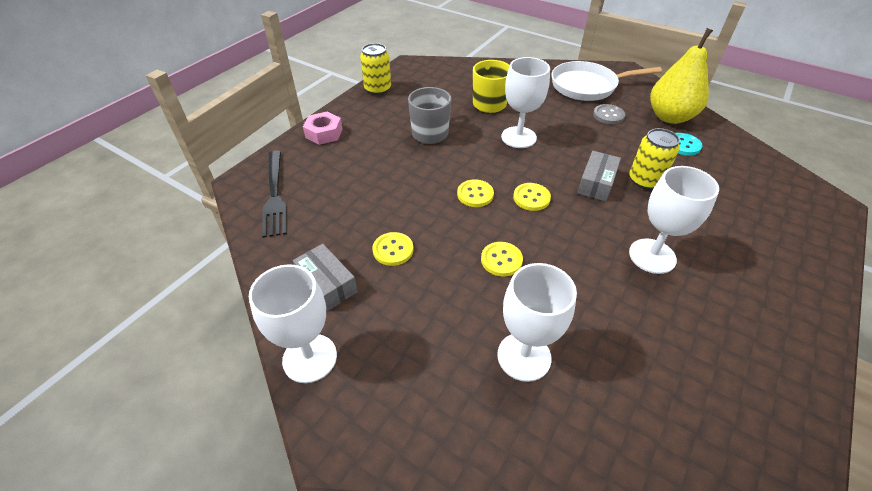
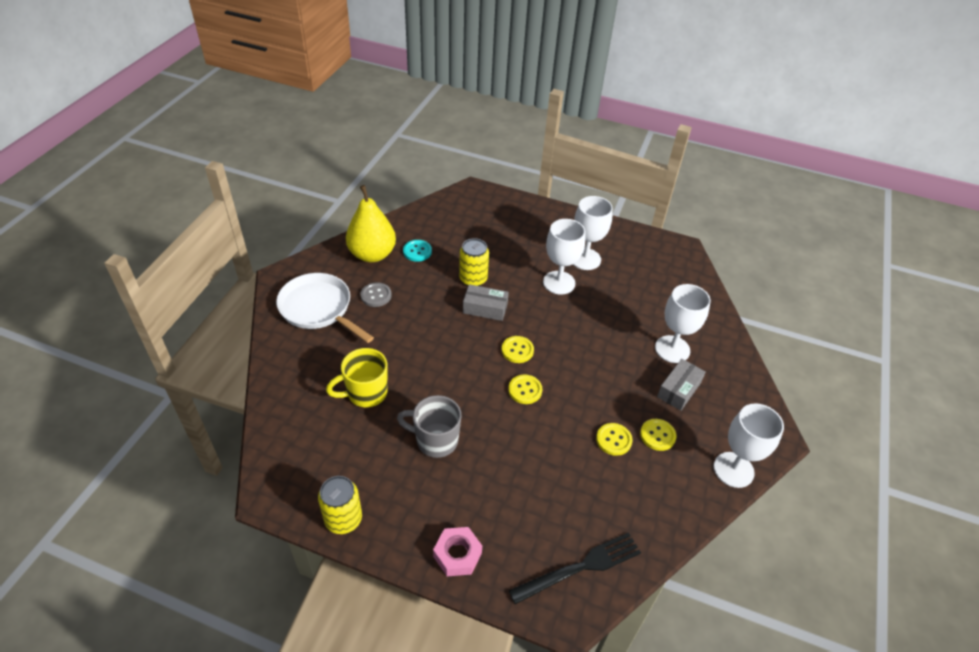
camera: 105 degrees left, 0 degrees up
grey box [293,244,358,311] -> grey box moved to [657,359,706,411]
yellow button [481,242,523,277] -> yellow button moved to [640,419,676,451]
white goblet [501,57,550,148] -> white goblet moved to [573,196,613,270]
white pan [552,61,662,101] -> white pan turned 150 degrees clockwise [276,273,374,343]

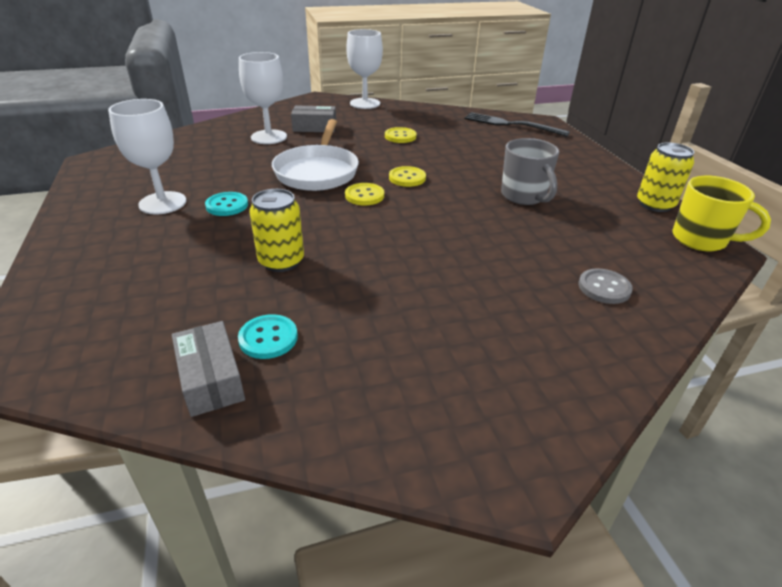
camera: 125 degrees left, 10 degrees down
white pan [276,273,374,343] -> white pan moved to [272,119,359,191]
yellow mug [326,348,388,407] -> yellow mug moved to [673,176,771,251]
yellow pear [346,185,396,262] -> none
grey button [361,283,392,307] -> grey button moved to [578,269,633,304]
pink nut [433,527,482,576] -> none
grey box [463,284,509,321] -> grey box moved to [172,321,245,417]
white goblet [543,219,585,295] -> turquoise button [205,192,248,216]
yellow button [640,419,676,451] -> none

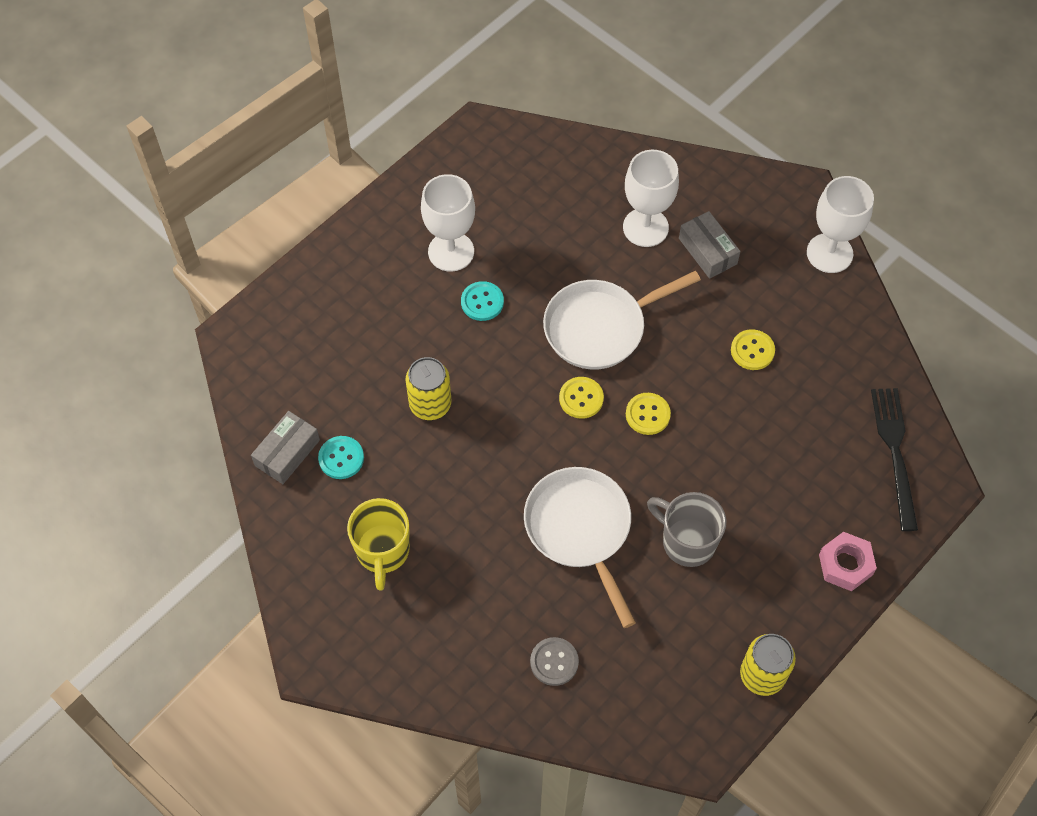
camera: 60 degrees right, 25 degrees up
grey mug [501,138,559,205] -> grey mug turned 90 degrees clockwise [647,492,726,567]
yellow mug [673,176,771,251] -> yellow mug moved to [347,498,410,591]
none -> white pan [524,467,636,628]
none -> pink nut [819,532,877,591]

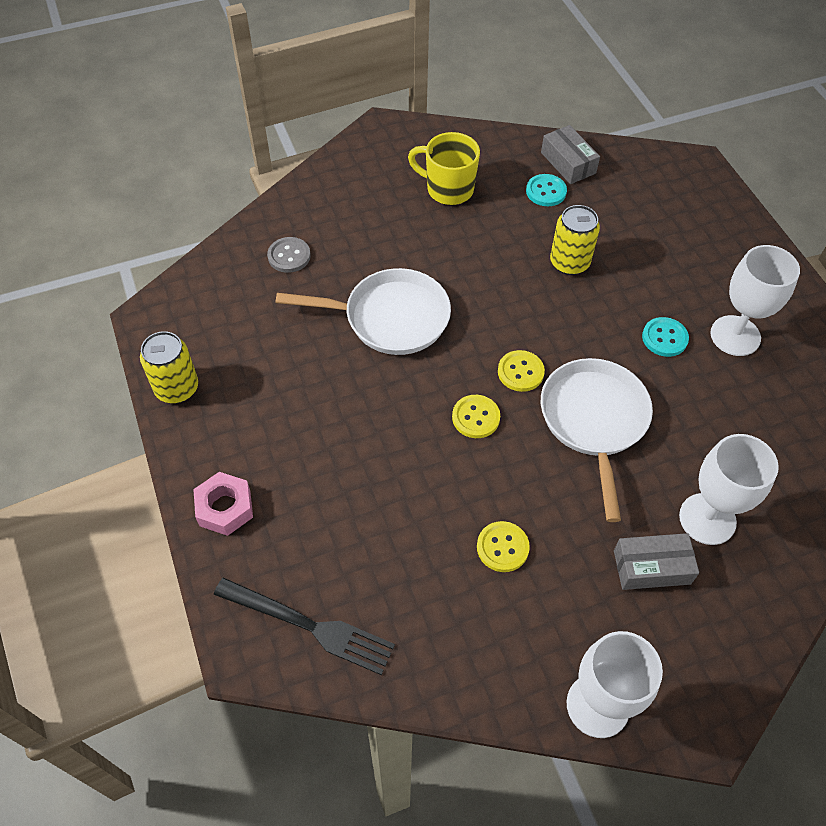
camera: 115 degrees right, 5 degrees down
grey mug [647,492,726,567] -> none

